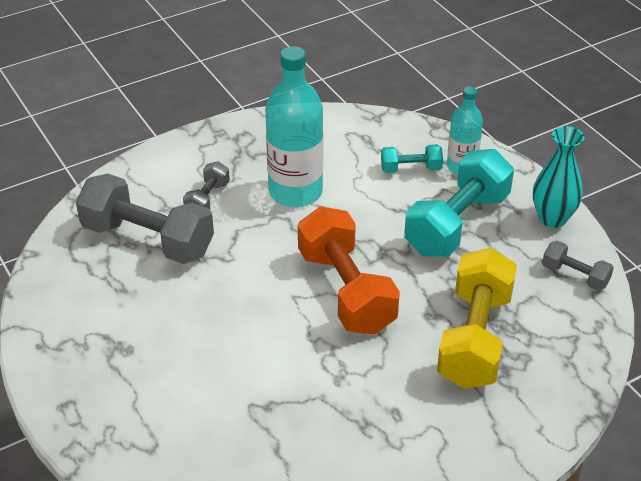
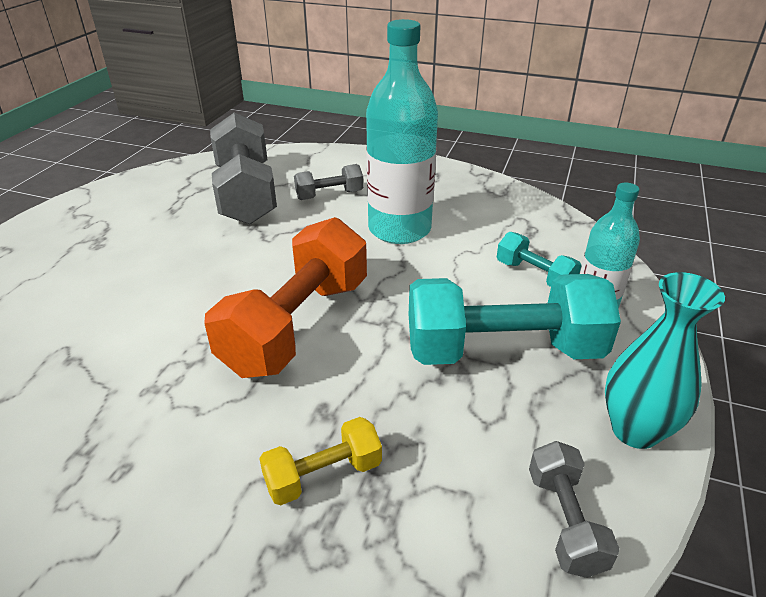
camera: 50 degrees right, 5 degrees down
yellow dumbbell [437,248,517,389] -> yellow dumbbell [259,417,382,505], size x0.49

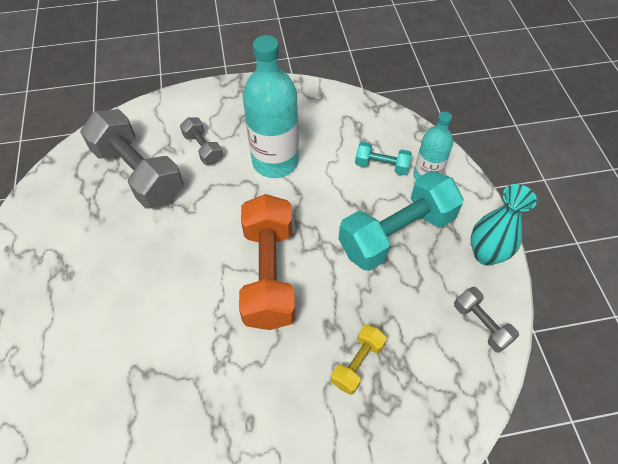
camera: 30 degrees left, 20 degrees up
grey dumbbell [294,164,363,200] -> grey dumbbell turned 75 degrees counterclockwise [180,117,223,165]

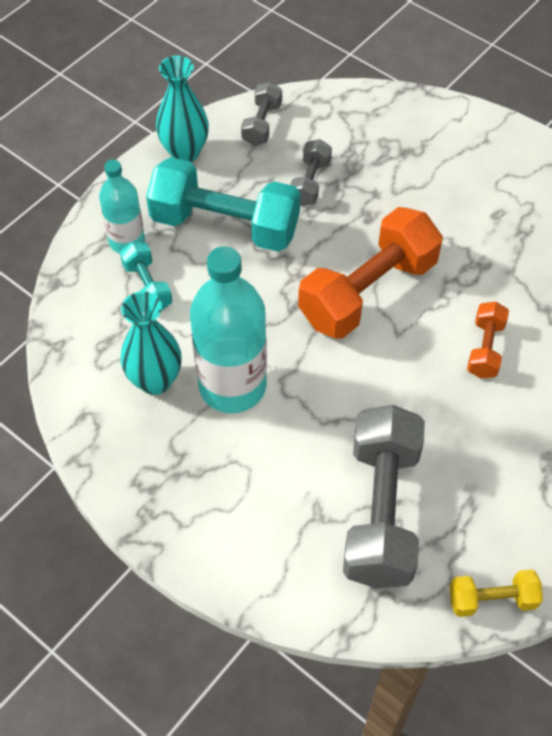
camera: 130 degrees left, 0 degrees up
grey dumbbell [180,117,223,165] -> grey dumbbell moved to [290,139,332,206]
yellow dumbbell [331,324,387,395] -> yellow dumbbell moved to [449,569,543,617]
none -> turquoise vase [120,291,182,395]
none -> orange dumbbell [467,301,509,378]

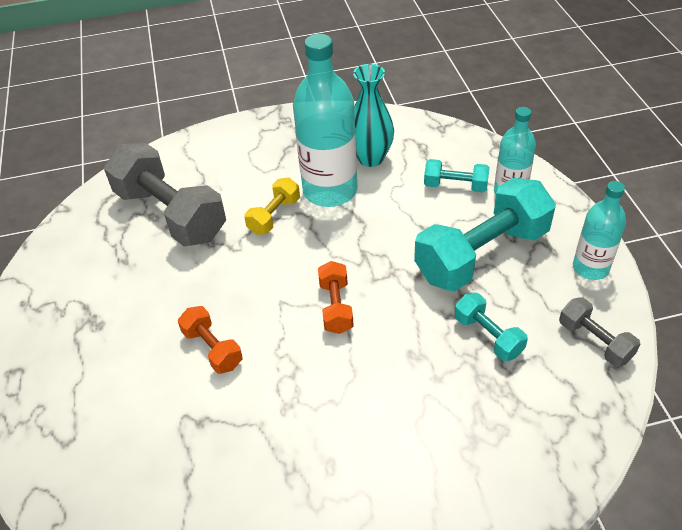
camera: 130 degrees right, 10 degrees down
turquoise vase [156,56,209,162] -> turquoise bottle [573,181,626,280]
grey dumbbell [290,139,332,206] -> turquoise dumbbell [454,293,528,361]
orange dumbbell [298,207,443,339] -> orange dumbbell [318,261,354,334], size x0.49
yellow dumbbell [449,569,543,617] -> yellow dumbbell moved to [244,177,300,235]

